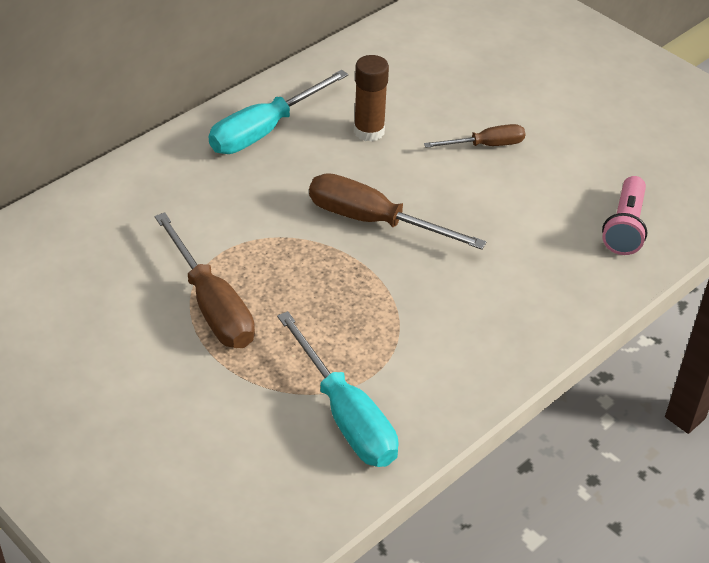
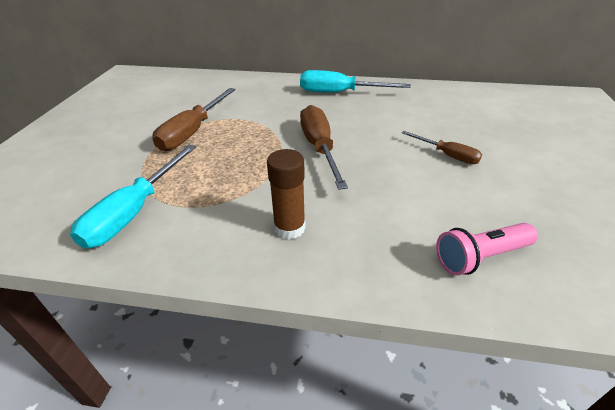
camera: 55 degrees right, 5 degrees down
brown glue stick [354,55,389,142] -> brown glue stick moved to [267,149,306,239]

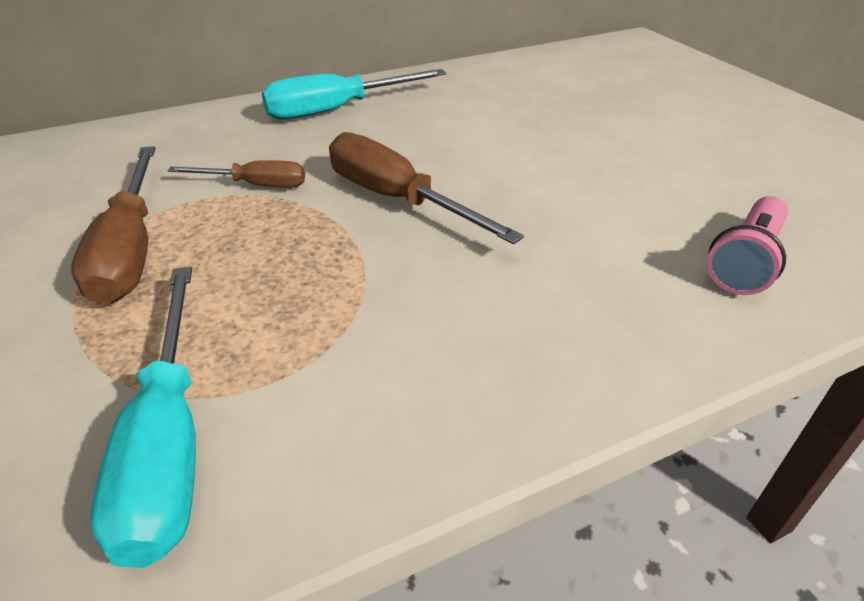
camera: 35 degrees left, 0 degrees up
brown glue stick [267,149,306,239] -> none
brown screwdriver [402,131,482,164] -> brown screwdriver moved to [167,160,305,187]

